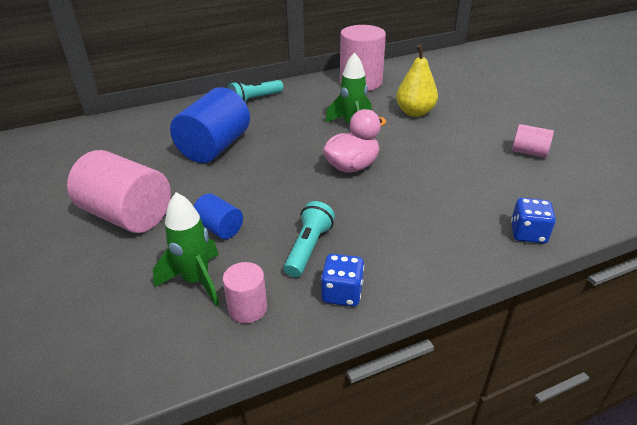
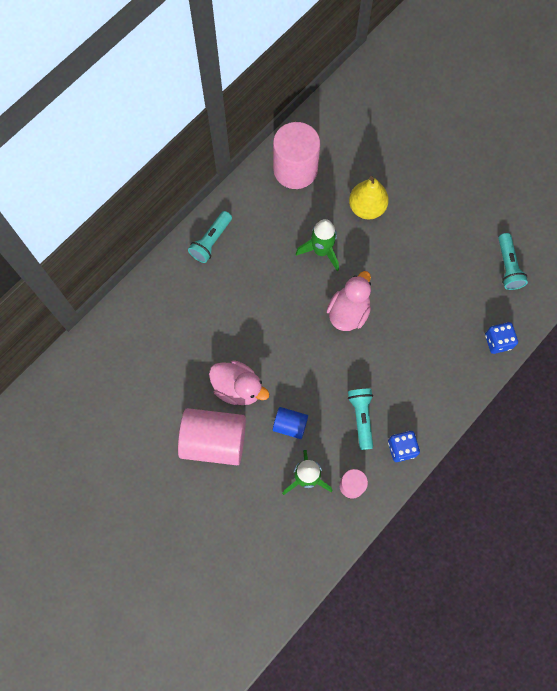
camera: 25 degrees left, 35 degrees up
blue cylinder [170,87,250,163] -> none
pink cylinder [512,124,554,158] -> none
none -> pink duck [209,360,269,405]
none -> turquoise flashlight [498,233,528,290]

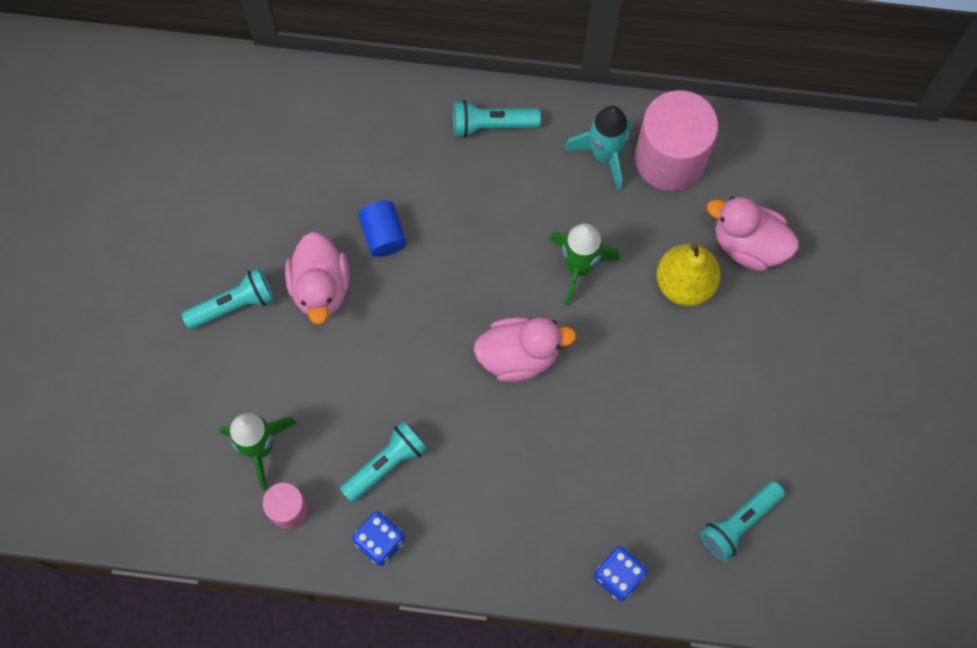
camera: 55 degrees right, 0 degrees up
pink cylinder [178,408,246,465] -> turquoise flashlight [181,268,274,330]
blue cylinder [273,407,308,439] -> blue cylinder moved to [358,201,407,257]
none -> turquoise rocket [564,106,631,191]
none -> pink duck [707,196,799,271]

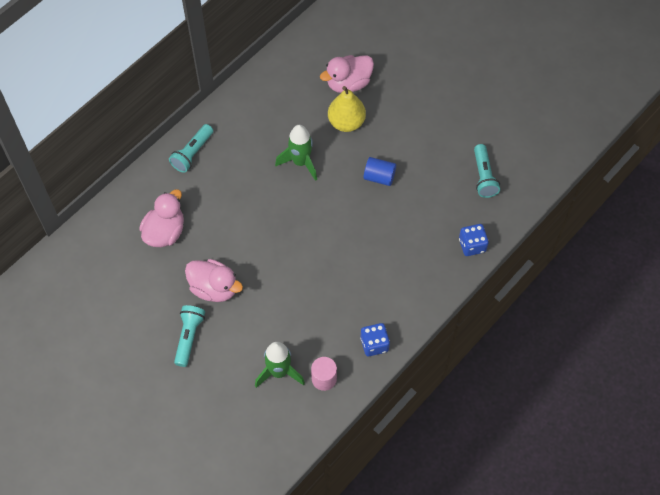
camera: 55 degrees left, 10 degrees down
turquoise flashlight [340,421,427,502] -> none
blue cylinder [358,201,407,257] -> blue cylinder moved to [364,157,396,186]
pink duck [473,317,577,382] -> pink duck moved to [139,189,184,247]
turquoise rocket [564,106,631,191] -> none
pink cylinder [635,90,719,191] -> none

